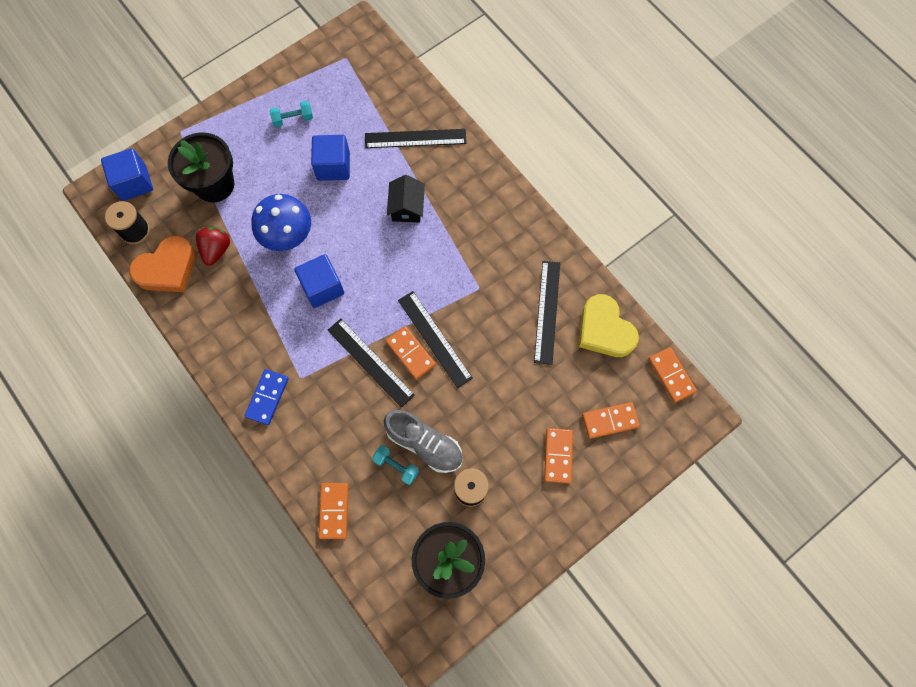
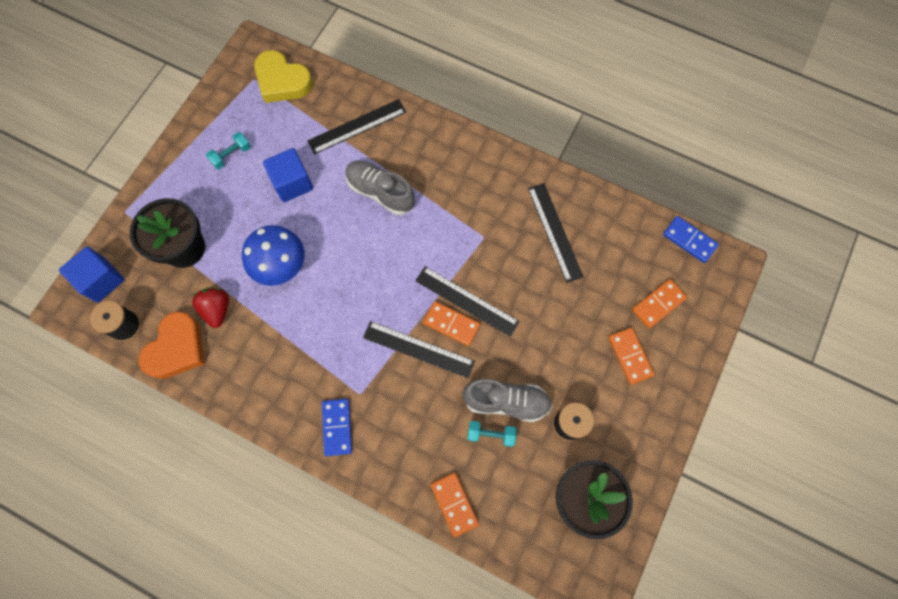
camera: 25 degrees left, 0 degrees up
blue cube [294,254,344,308] -> none
black house [387,175,425,222] -> grey shoe [345,161,415,215]
yellow heart [579,294,639,357] -> yellow heart moved to [254,50,313,103]
orange domino [648,347,697,403] -> blue domino [663,216,719,263]

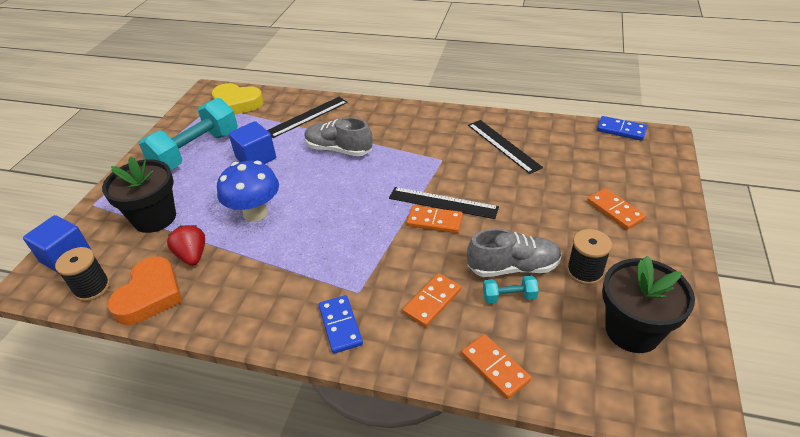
camera: 10 degrees left, 30 degrees down
turquoise dumbbell [206,132,251,169] -> turquoise dumbbell [139,98,238,170], size x2.37
black ruler [363,321,475,378] -> none
orange domino [632,279,687,328] -> orange domino moved to [403,273,461,327]

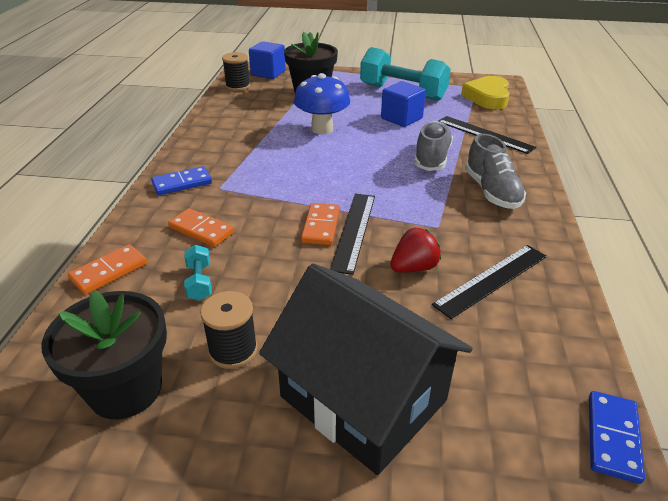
camera: 80 degrees right, 5 degrees down
orange heart [108,256,182,325] -> none
red strawberry [167,225,205,266] -> red strawberry moved to [390,228,441,273]
grey shoe [467,228,562,277] -> grey shoe moved to [465,134,526,209]
orange domino [587,188,646,230] -> black house [259,264,472,475]

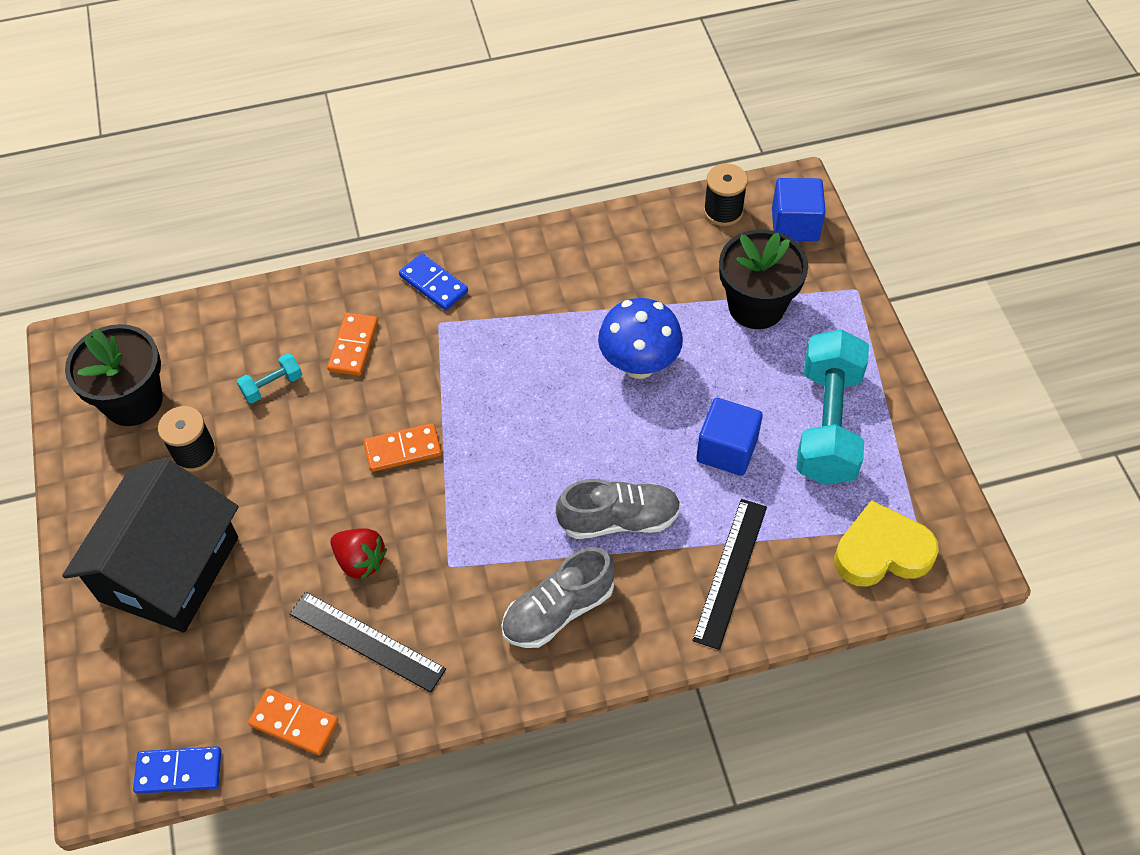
camera: 70 degrees right, 20 degrees up
orange domino [68,244,147,294] -> orange domino moved to [248,688,338,755]
black ruler [330,194,375,275] -> none

